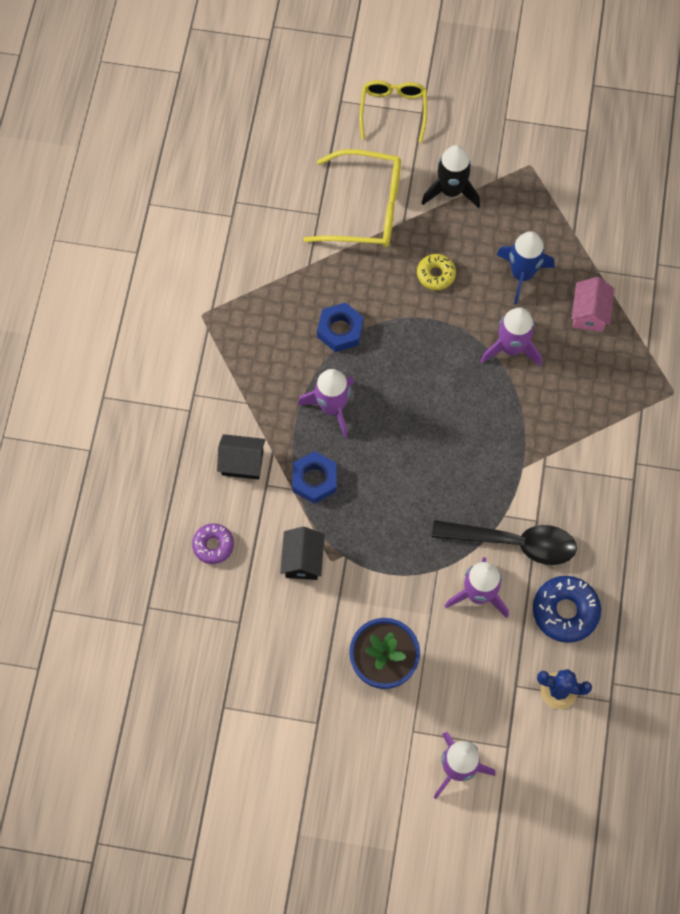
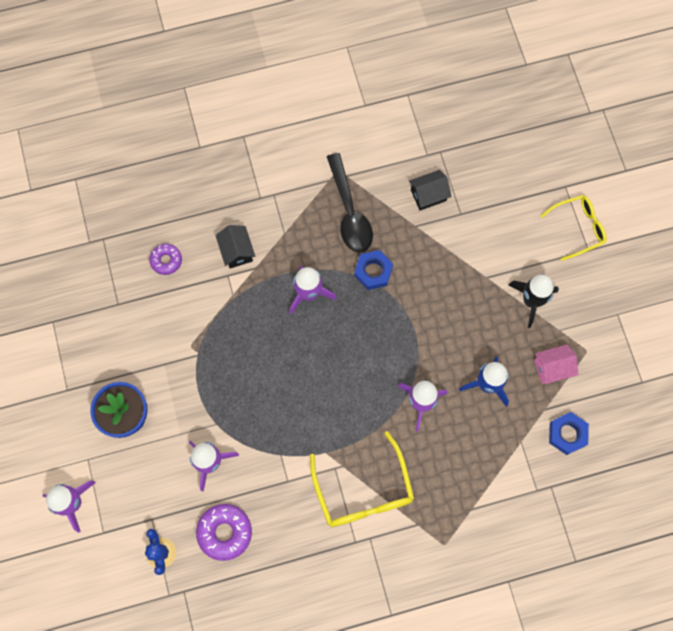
camera: 65 degrees right, 5 degrees up
black house [280,527,325,580] -> black house moved to [409,170,452,210]
blue nut [292,451,336,504] -> blue nut moved to [549,412,589,455]
yellow glasses [303,149,401,247] -> yellow glasses moved to [310,431,414,527]
yellow donut [417,254,456,290] -> none
black spoon [432,520,577,565] -> black spoon moved to [327,153,373,252]
blue donut [533,576,601,643] -> purple donut [196,504,252,561]
pink house [571,277,614,332] -> pink house moved to [534,344,578,384]

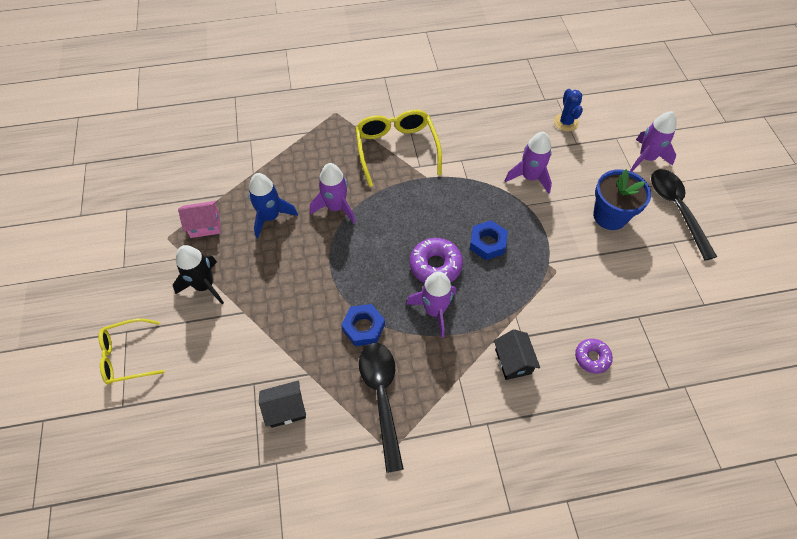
camera: 175 degrees left, 15 degrees down
purple donut [196,504,252,561] -> purple donut moved to [410,238,463,283]
blue nut [549,412,589,455] -> blue nut moved to [470,220,508,260]
none -> black spoon [651,169,717,261]

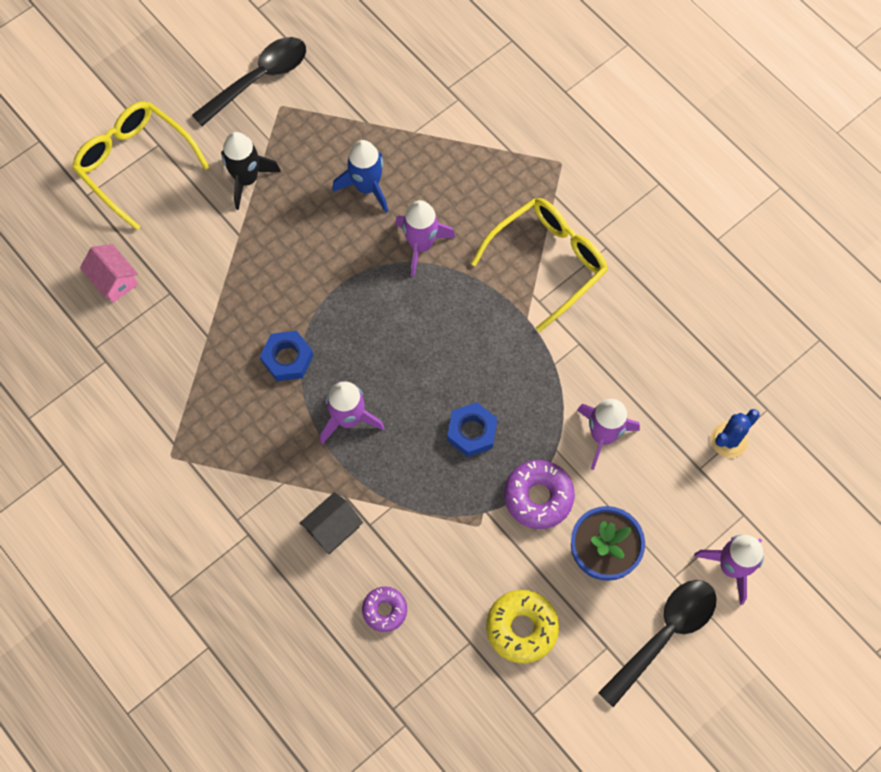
camera: 60 degrees right, 10 degrees up
yellow glasses [99,319,165,385] -> yellow glasses [72,101,209,230], size x1.52
pink house [178,201,221,238] -> pink house moved to [80,244,138,303]
black house [259,380,306,428] -> none
black spoon [359,343,404,473] -> black spoon moved to [192,37,306,126]
purple donut [410,238,463,283] -> purple donut moved to [504,460,575,529]
none -> yellow donut [486,590,559,663]

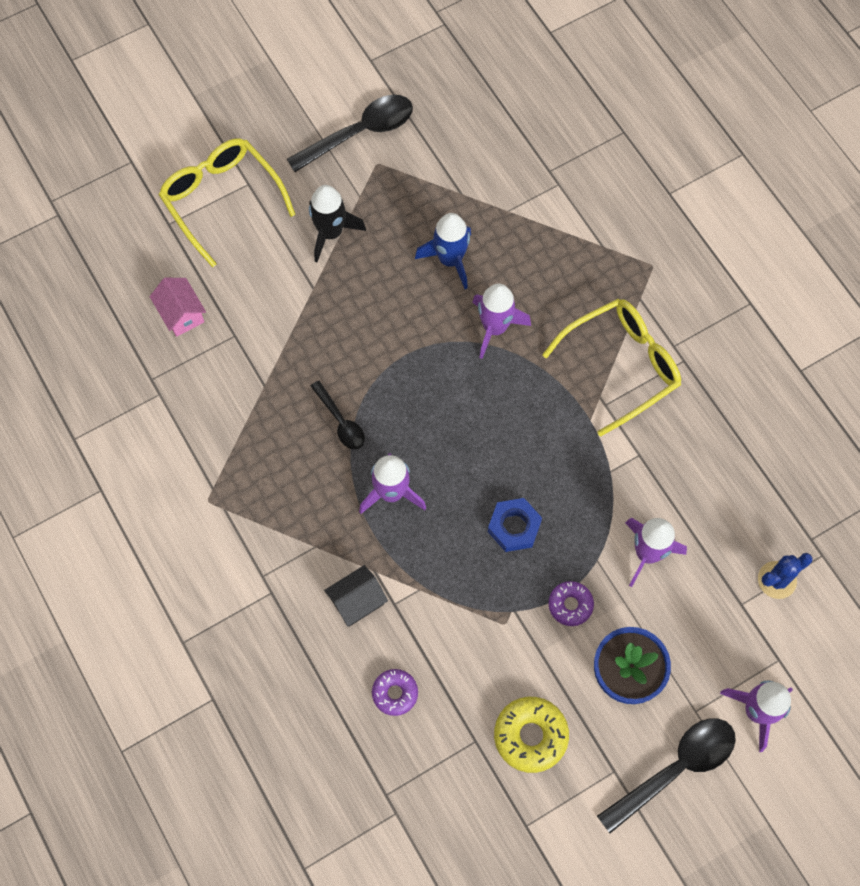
camera: 10 degrees right, 0 degrees up
blue nut [260,331,313,381] -> black spoon [311,381,365,449]
purple donut [504,460,575,529] -> purple donut [548,581,594,626], size x0.63

